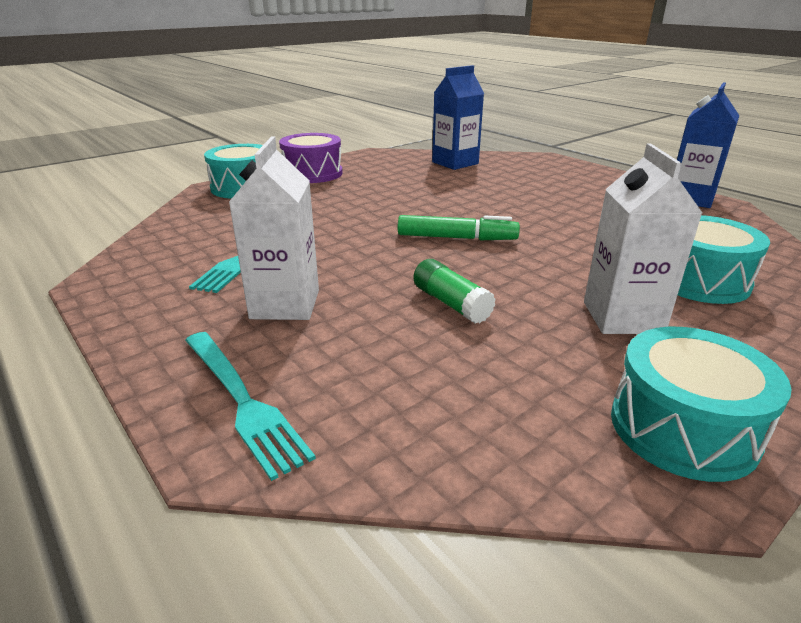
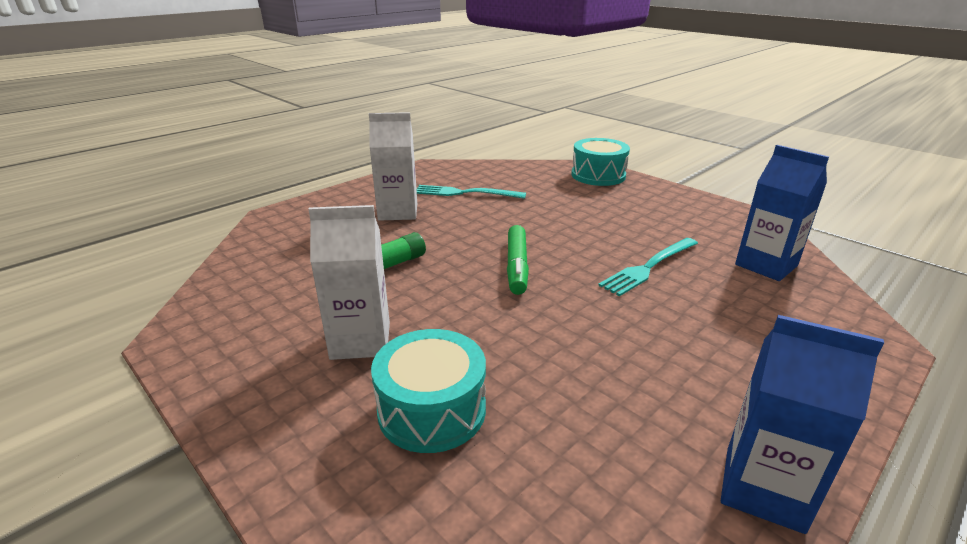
camera: 85 degrees right, 0 degrees up
turquoise fork [185,332,316,481] -> turquoise fork moved to [598,238,698,296]
purple drum [279,133,343,183] -> none
turquoise drum [611,327,792,482] -> none

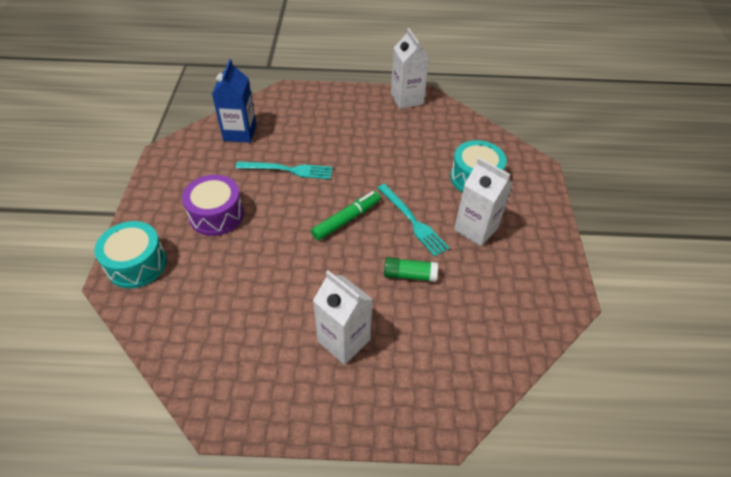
camera: 135 degrees left, 20 degrees up
turquoise fork [416,185,526,199] -> turquoise fork moved to [377,184,449,257]
blue carton [721,315,884,534] -> white carton [391,28,430,109]
none -> purple drum [182,175,244,236]

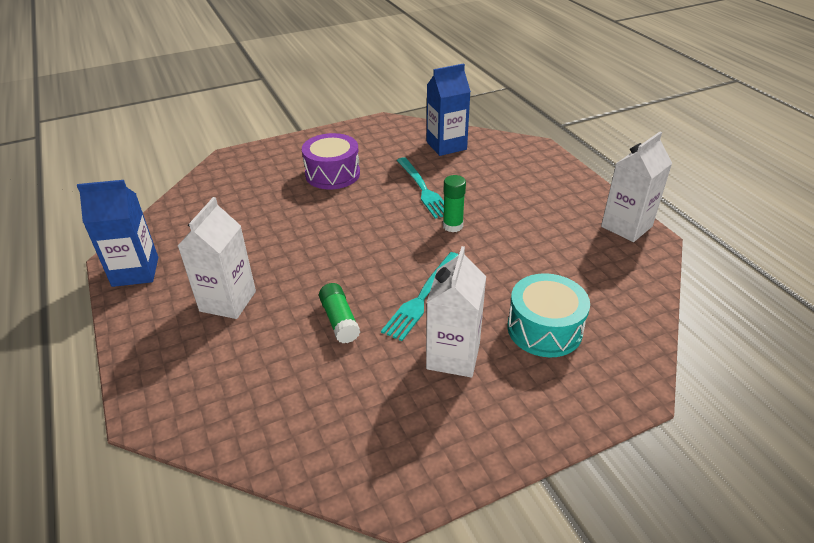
camera: 65 degrees right, 10 degrees down
turquoise drum [95,221,167,289] -> none
green marker [311,191,381,240] -> none
none -> blue carton [77,180,158,287]
none -> green glue stick [443,175,466,232]

